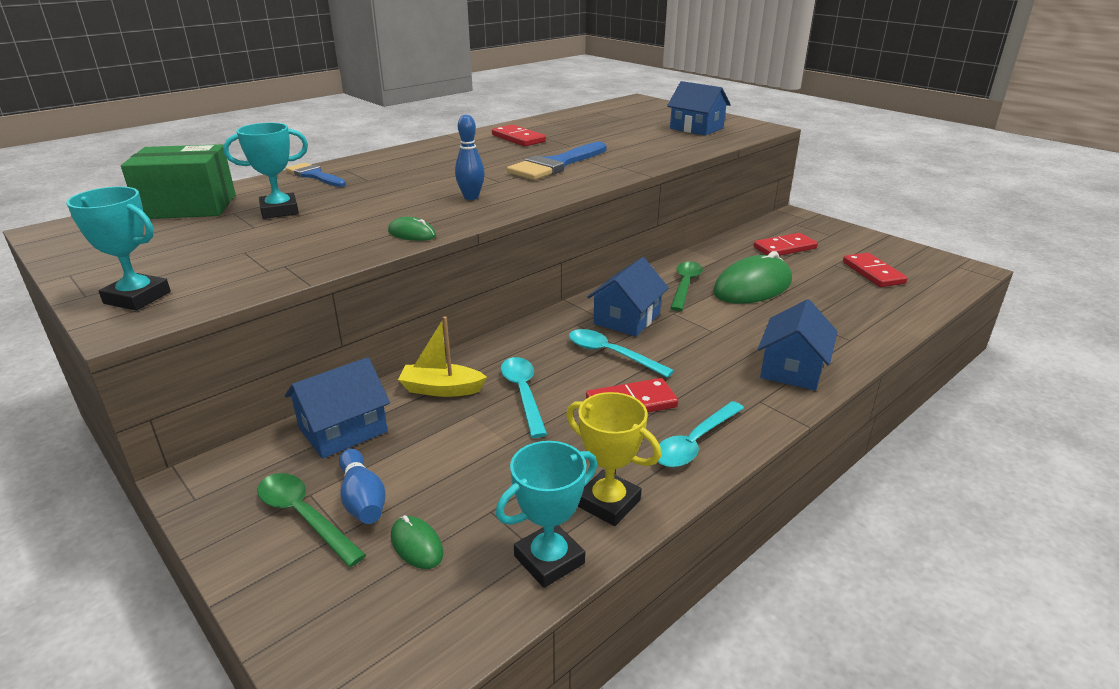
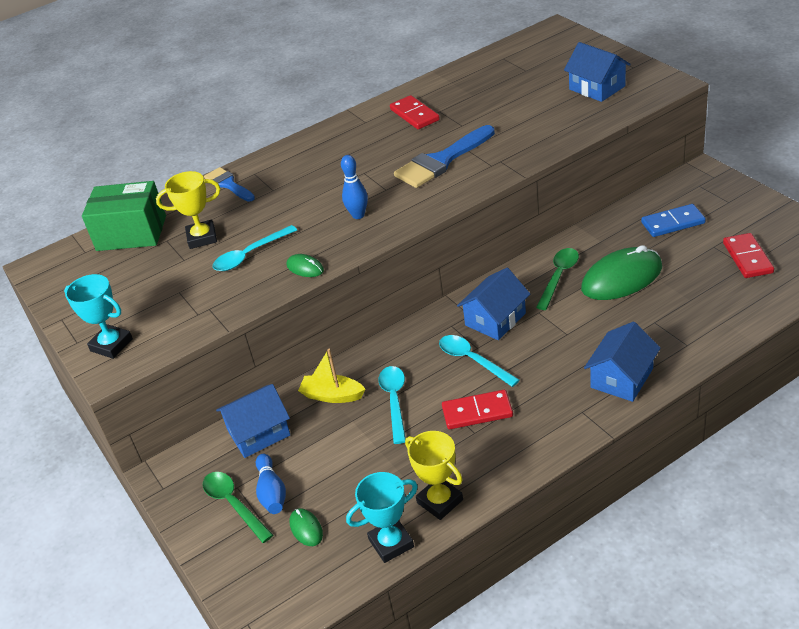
camera: 15 degrees right, 10 degrees up
turquoise trophy [223,123,308,219] -> yellow trophy [156,171,220,249]
turquoise spoon [658,401,744,467] -> turquoise spoon moved to [213,225,297,271]
red domino [753,233,818,256] -> blue domino [641,204,706,237]

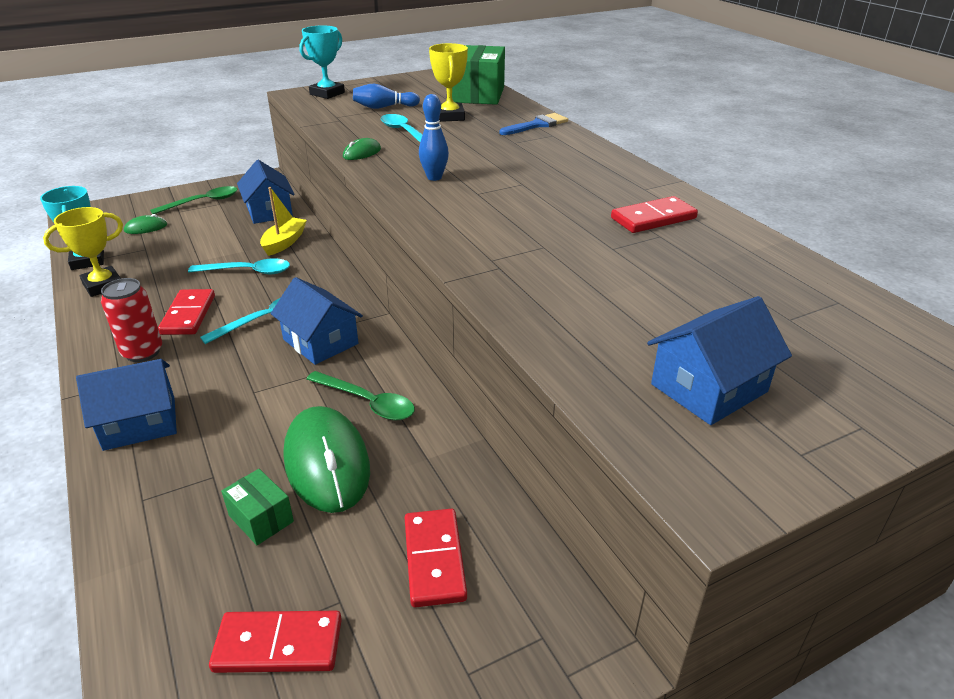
camera: 90 degrees right, 5 degrees down
blue bowling pin [256,454,286,514] -> blue bowling pin moved to [353,84,420,109]
blue brush [394,125,495,188] -> none
blue house [584,322,661,402] -> blue house turned 60 degrees counterclockwise [76,359,177,451]
blue domino [641,204,706,237] -> red domino [405,509,467,608]
none -> red can [101,278,162,362]
none -> green box [221,469,294,545]

